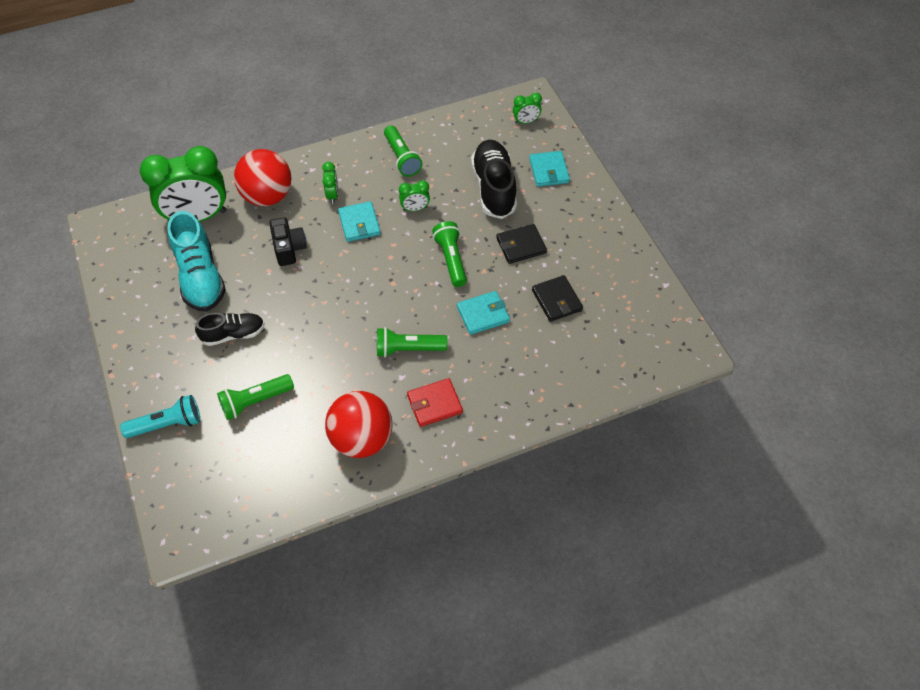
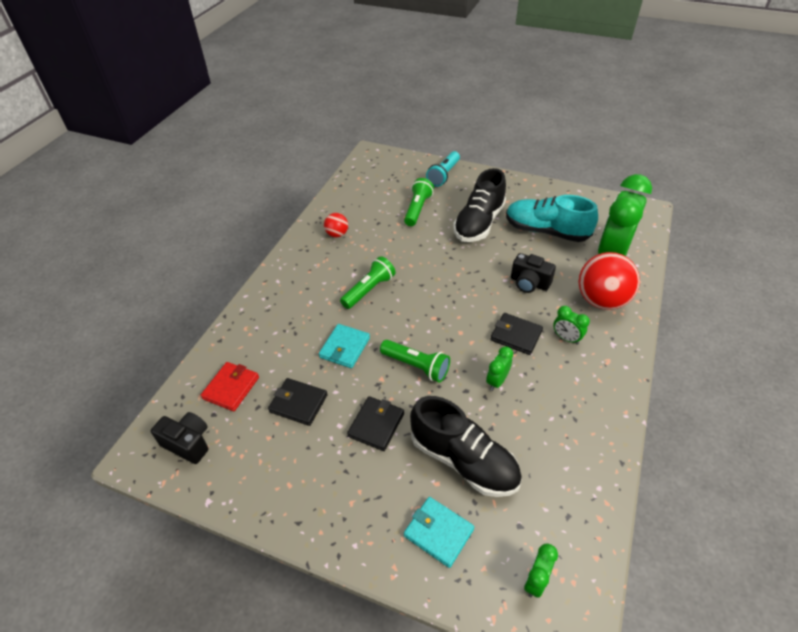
camera: 135 degrees right, 10 degrees down
black shoe [195,313,265,346] -> black shoe [453,168,506,242], size x1.64
red ball [325,391,393,458] -> red ball [324,213,348,237], size x0.49
turquoise wallet [338,201,381,242] -> black wallet [490,313,543,355]
green flashlight [384,125,423,177] -> none
red wallet [407,378,463,427] -> red wallet moved to [201,362,259,411]
none -> black camera [151,412,209,464]

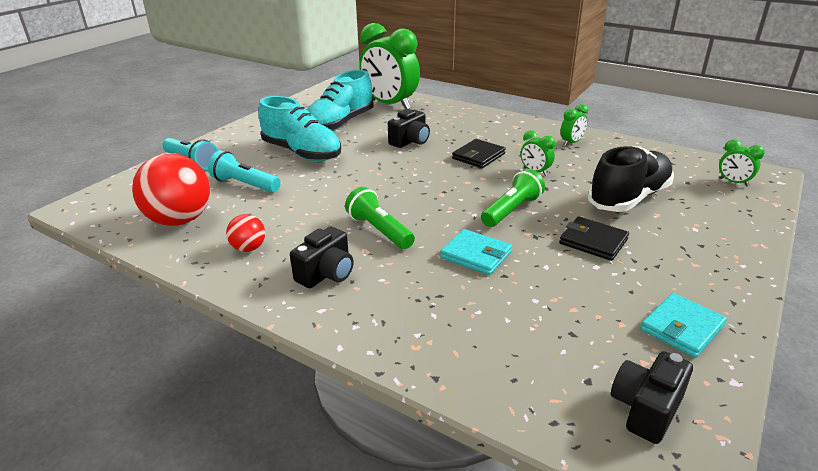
camera: 80 degrees left, 15 degrees down
red wallet [201,362,259,411] -> none
black wallet [268,378,327,426] -> none
green flashlight [404,178,434,226] -> turquoise flashlight [208,150,281,193]
turquoise wallet [404,497,474,568] -> turquoise wallet moved to [641,293,727,358]
black shoe [453,168,506,242] -> turquoise shoe [258,96,341,161]
green clock [553,306,590,345] -> green clock moved to [560,104,588,146]
red ball [579,252,640,310] -> red ball moved to [132,153,210,226]
none -> black camera [290,226,354,288]

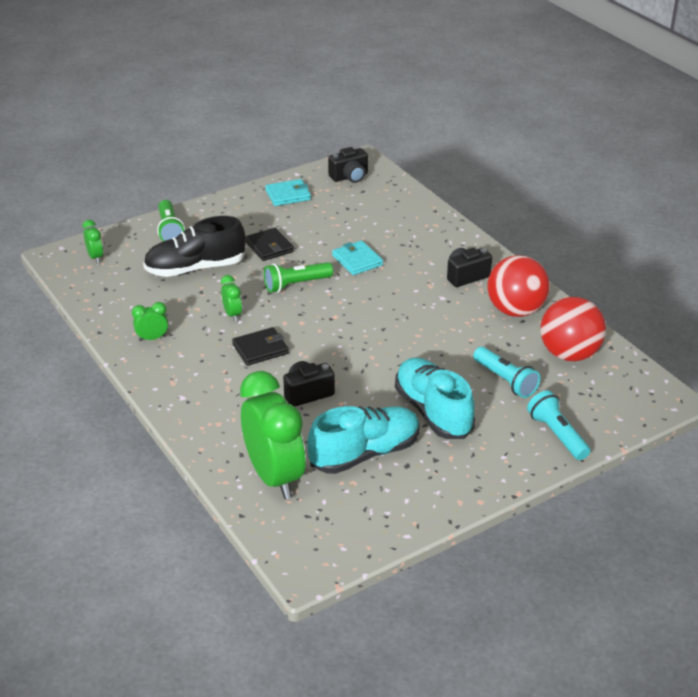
camera: 155 degrees left, 5 degrees up
red ball [226,214,265,252] -> red ball [487,255,549,317], size x2.04
green flashlight [345,187,415,249] -> green flashlight moved to [157,200,185,241]

